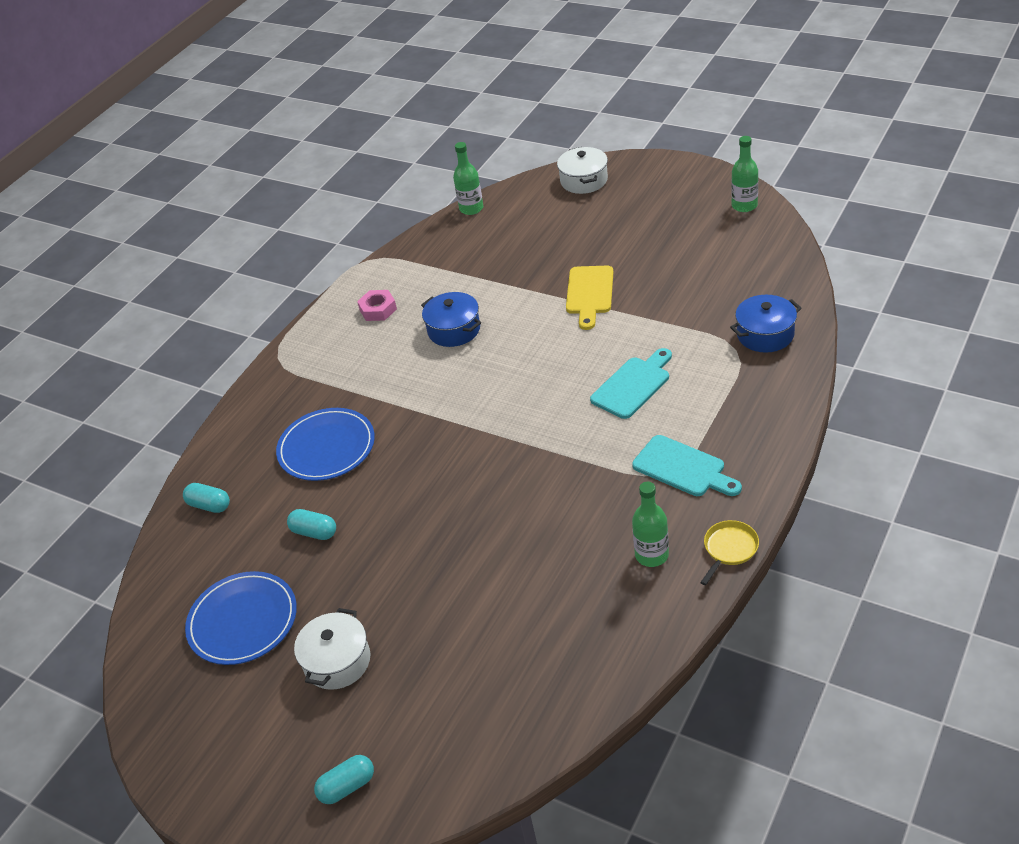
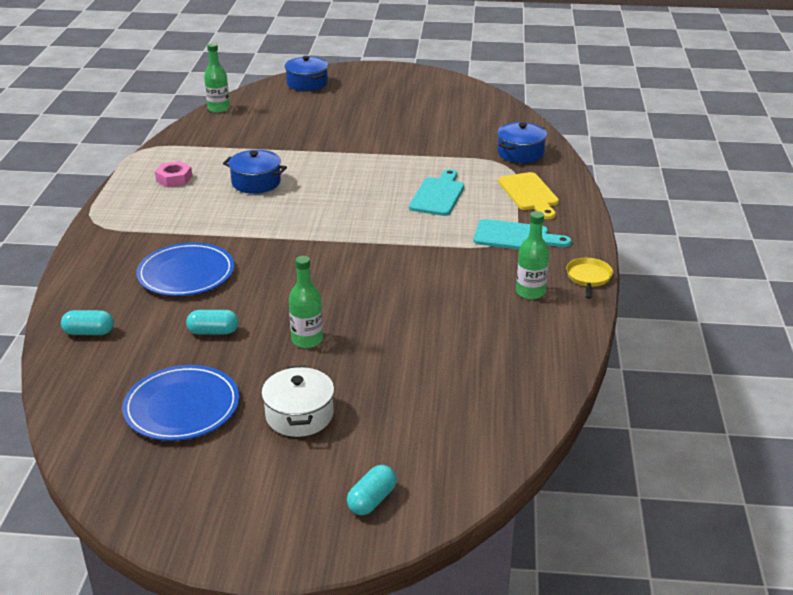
camera: 30 degrees left, 10 degrees down
white pot [557,147,608,194] -> blue pot [285,56,328,91]
yellow cutting board [566,266,613,330] -> yellow cutting board moved to [498,172,559,219]
green bottle [731,136,758,212] -> green bottle moved to [289,256,323,348]

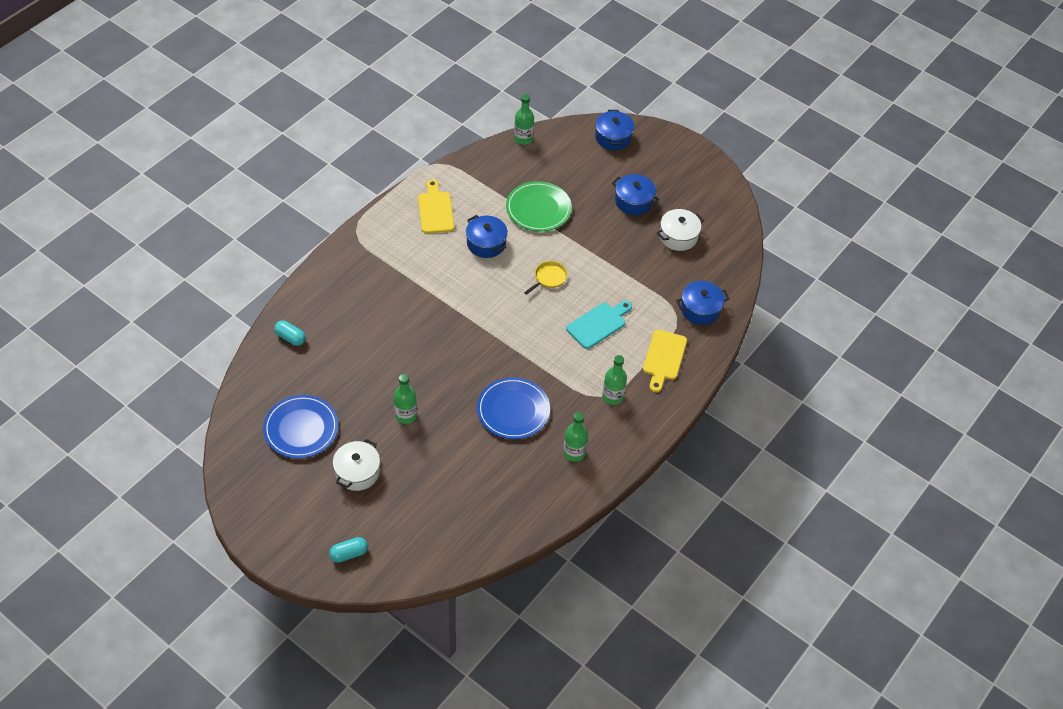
camera: 30 degrees right, 20 degrees up
blue plate [136,242,234,296] -> blue plate moved to [477,377,550,439]
pink nut [155,161,192,187] -> yellow cutting board [418,179,454,234]
turquoise capsule [186,310,239,335] -> none
turquoise cutting board [473,219,572,250] -> green bottle [602,355,627,405]
yellow pan [566,258,613,299] -> yellow pan moved to [524,261,567,295]
none -> green plate [506,181,572,231]
none -> blue pot [612,174,659,215]
none -> white pot [657,209,704,251]

